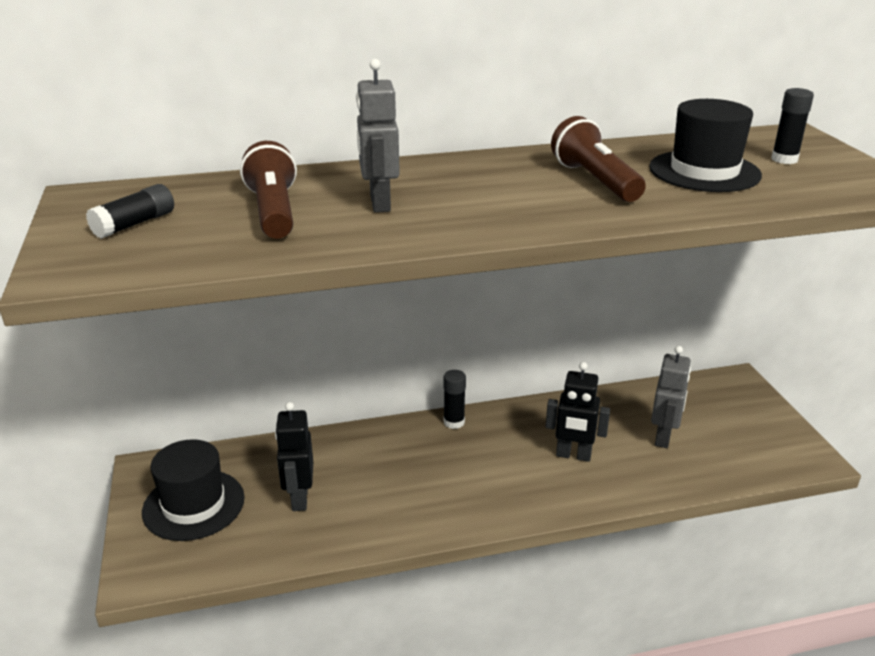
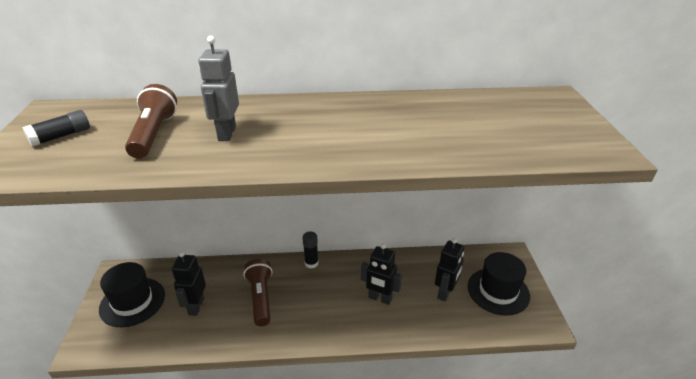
camera: 10 degrees right, 5 degrees up
brown flashlight [551,116,646,202] -> brown flashlight moved to [243,259,273,326]
black hat [649,99,762,192] -> black hat moved to [468,252,530,315]
grey robot [651,346,691,448] -> black robot [435,238,464,302]
black glue stick [771,88,814,164] -> none

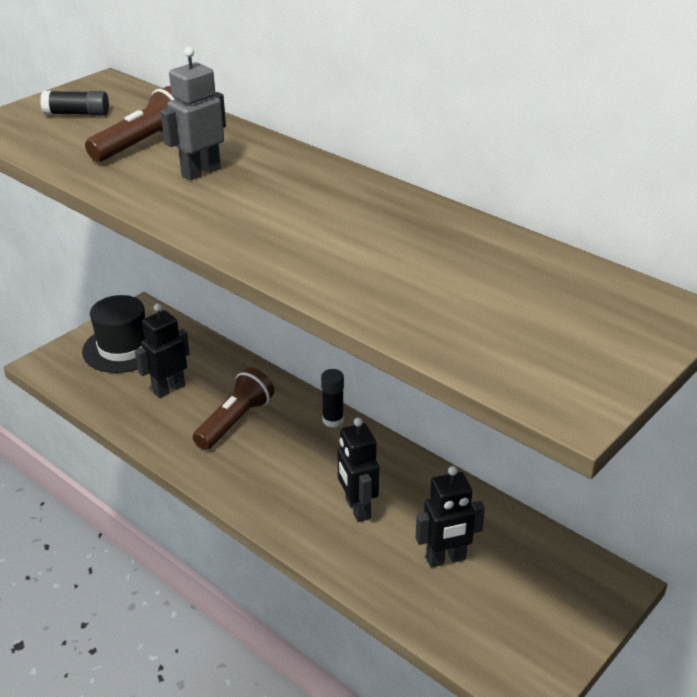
camera: 45 degrees right, 0 degrees up
black hat [468,252,530,315] -> none

